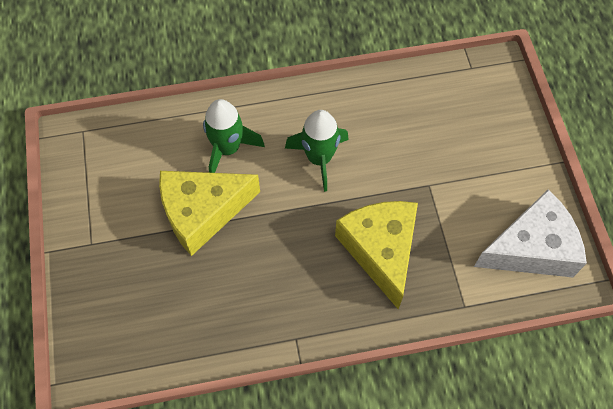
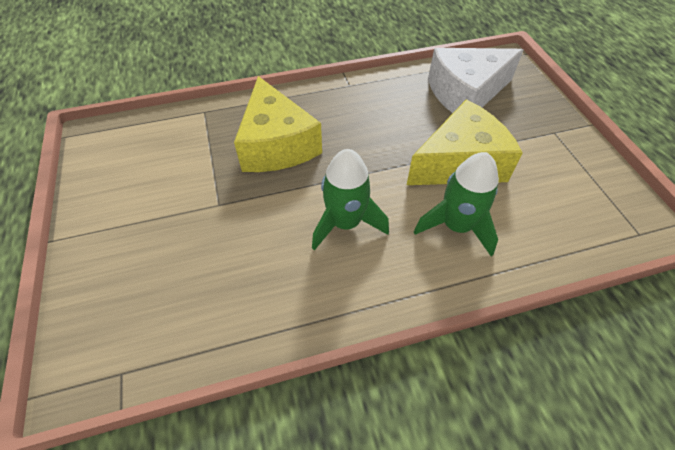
camera: 175 degrees right, 10 degrees down
white cheese [474,190,587,277] -> white cheese moved to [428,48,524,113]

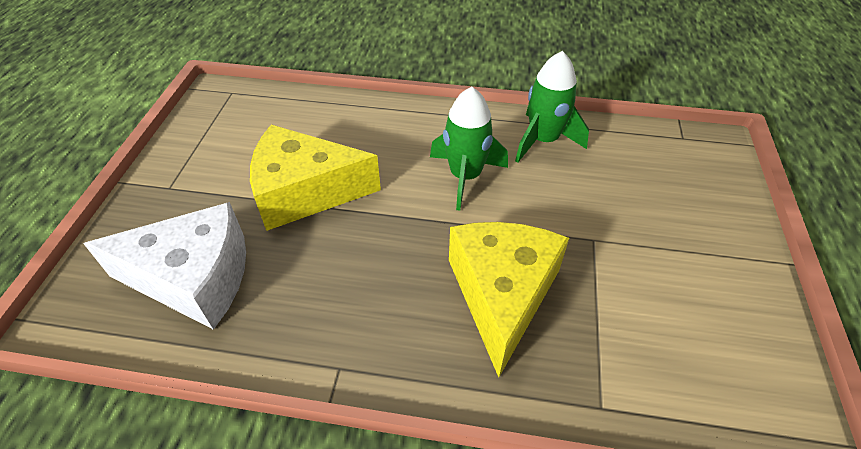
camera: 155 degrees left, 5 degrees down
green rocket [414,152,499,256] -> green rocket moved to [515,51,589,163]

